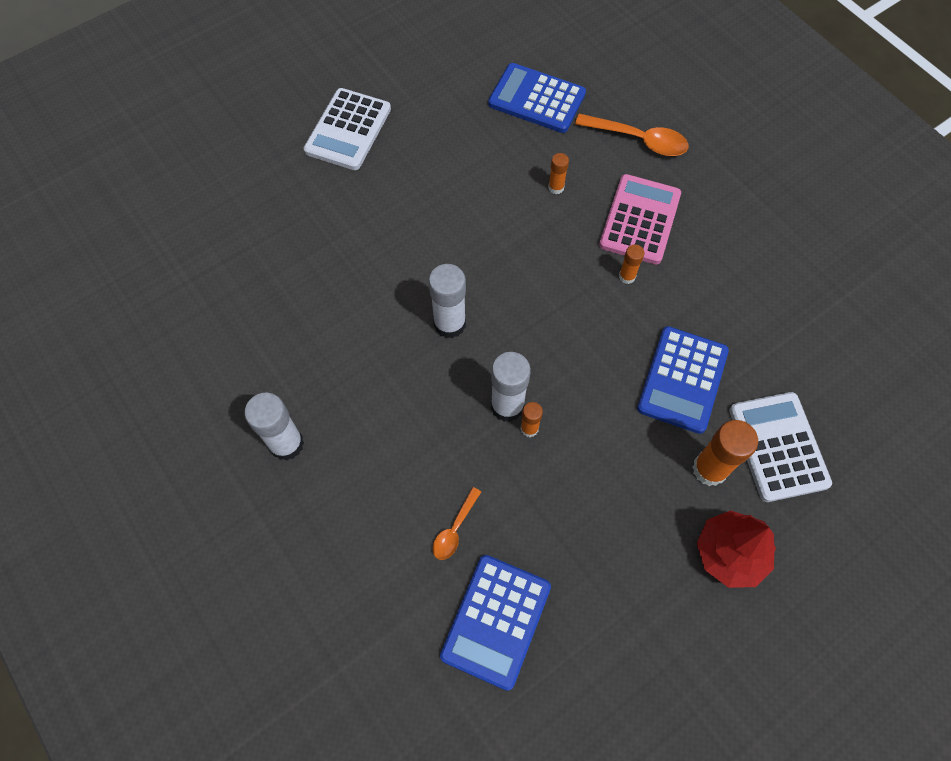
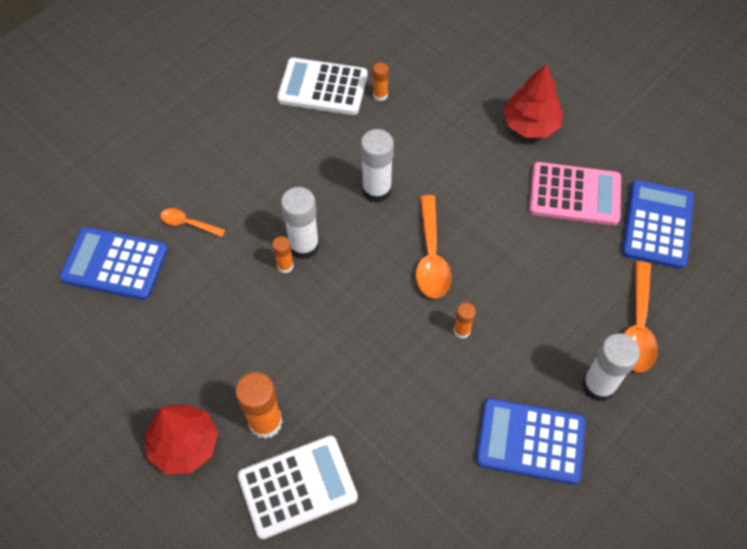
camera: 80 degrees right, 5 degrees down
white glue stick [244,392,304,461] -> white glue stick moved to [582,334,640,402]
white calculator [304,88,391,170] -> white calculator moved to [277,58,368,115]
orange glue stick [548,153,569,194] -> orange glue stick moved to [373,62,389,101]
pink calculator [599,174,681,264] -> pink calculator moved to [529,162,621,226]
blue calculator [637,326,729,434] -> blue calculator moved to [476,398,585,485]
none -> orange spoon [416,195,452,298]
none -> red tree [503,64,563,138]

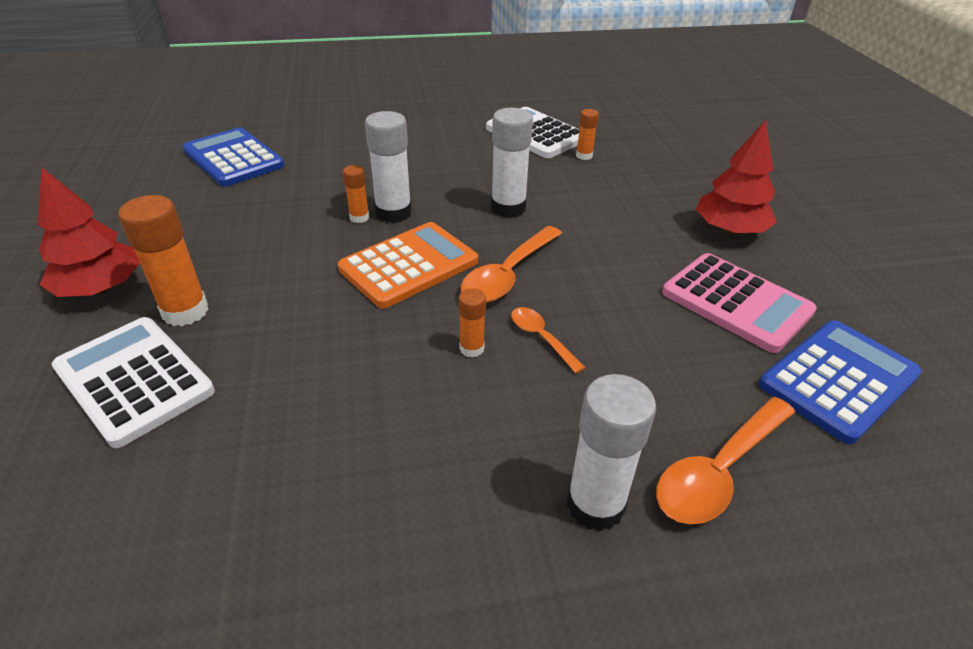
camera: 35 degrees right, 20 degrees down
orange spoon [160,208,225,237] -> orange spoon moved to [511,307,586,373]
white calculator [237,435,358,539] -> white calculator turned 150 degrees counterclockwise [52,317,215,448]
blue calculator [476,398,585,485] -> none
none -> orange calculator [338,222,478,309]

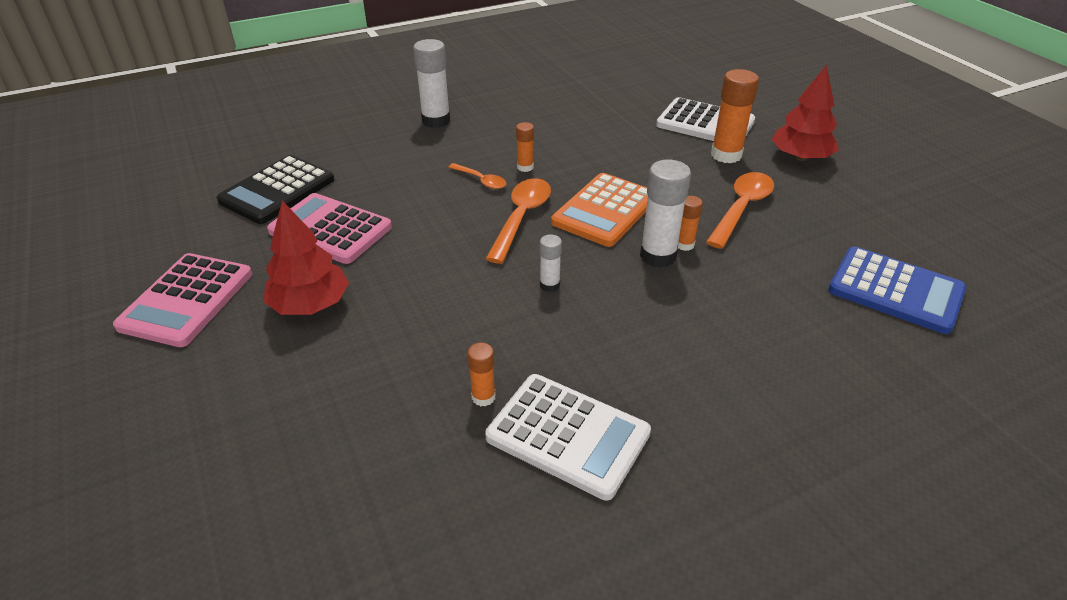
camera: 165 degrees right, 0 degrees up
white glue stick [491,108,533,218] -> white glue stick [540,234,562,292], size x0.53
orange spoon [656,397,795,524] -> orange spoon moved to [706,172,774,249]
blue calculator [759,320,922,444] -> black calculator [217,155,335,224]
none -> pink calculator [113,253,252,347]

